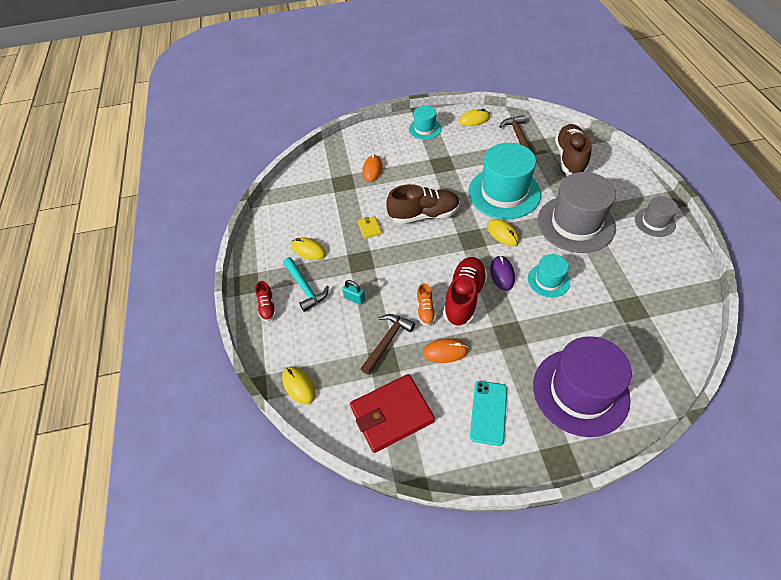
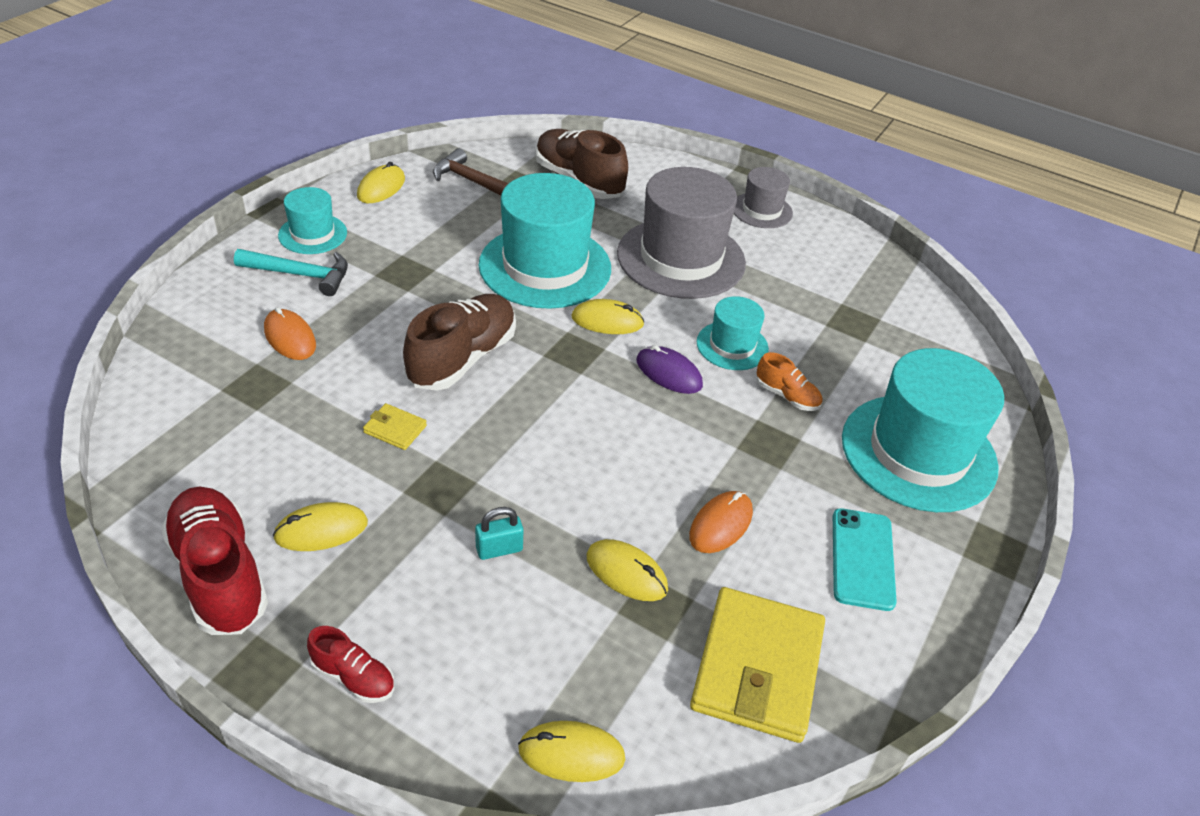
camera: 55 degrees left, 10 degrees down
turquoise hammer [283,257,329,312] -> turquoise hammer moved to [234,249,348,296]
red wallet [350,374,435,453] -> yellow wallet [690,587,825,743]
brown hammer [360,314,415,375] -> yellow mouse [587,539,668,601]
orange shoe [417,283,436,326] -> orange shoe moved to [757,352,822,411]
red shoe [443,257,488,327] -> red shoe moved to [161,487,268,635]
turquoise phone [470,381,507,446] -> turquoise phone turned 45 degrees clockwise [833,508,897,611]
purple hat [533,336,632,437] -> turquoise hat [842,348,1004,512]

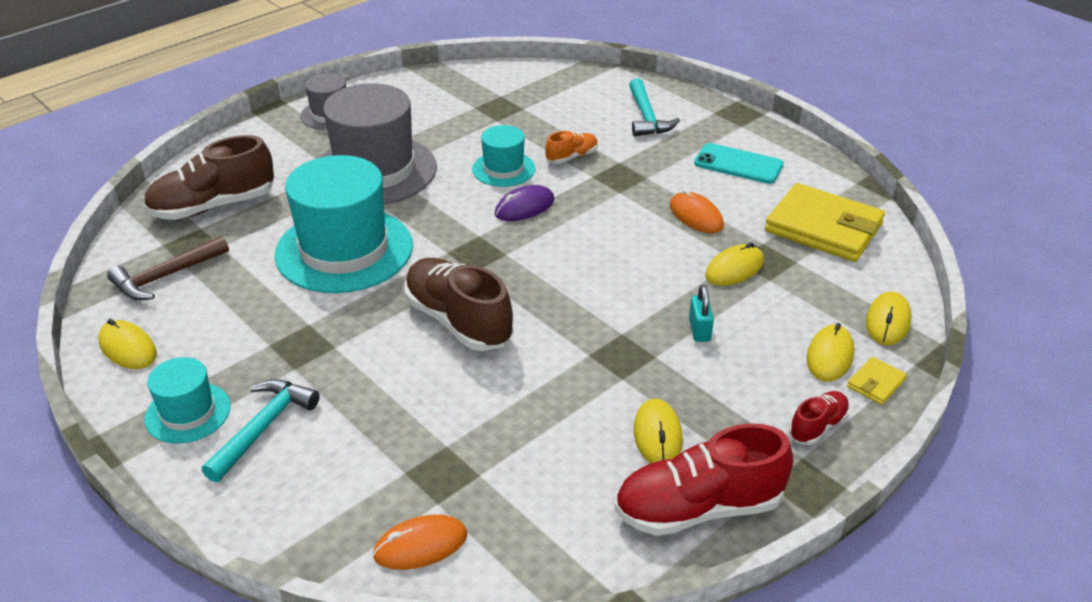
camera: 70 degrees left, 5 degrees down
orange mouse [264,307,316,360] -> orange mouse moved to [373,515,467,570]
yellow wallet [363,403,427,450] -> yellow wallet moved to [847,357,907,405]
yellow mouse [571,299,645,334] -> yellow mouse moved to [807,323,854,382]
turquoise hat [842,348,1004,512] -> turquoise hammer [629,78,680,136]

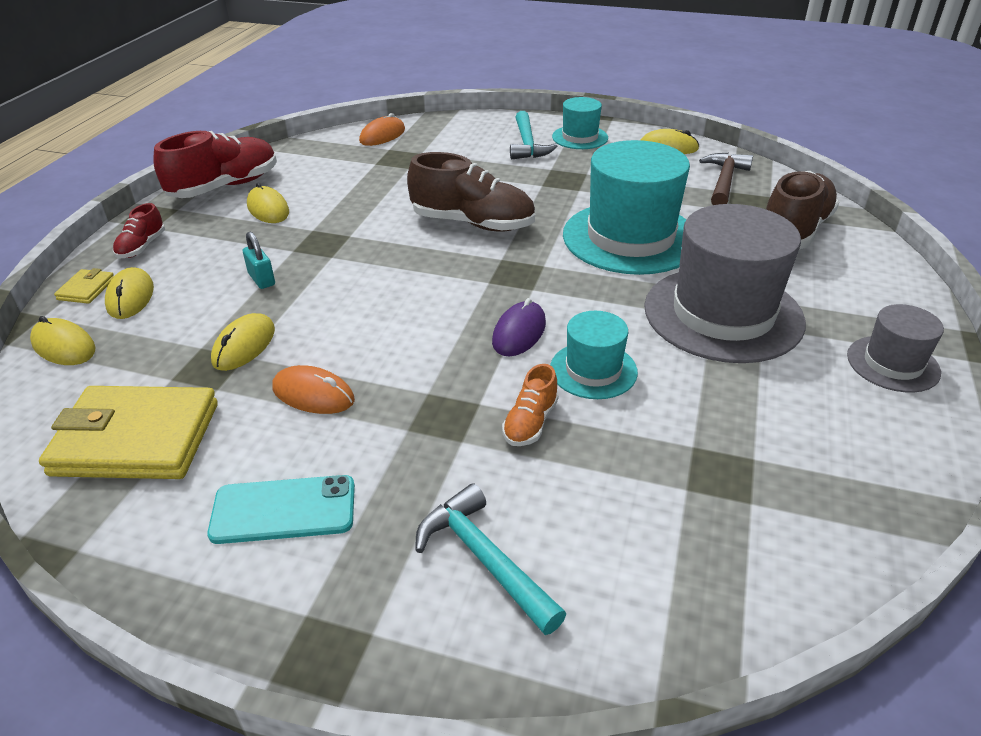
camera: 150 degrees right, 0 degrees up
yellow mouse [866,292,911,345] -> yellow mouse turned 45 degrees counterclockwise [30,316,96,365]

